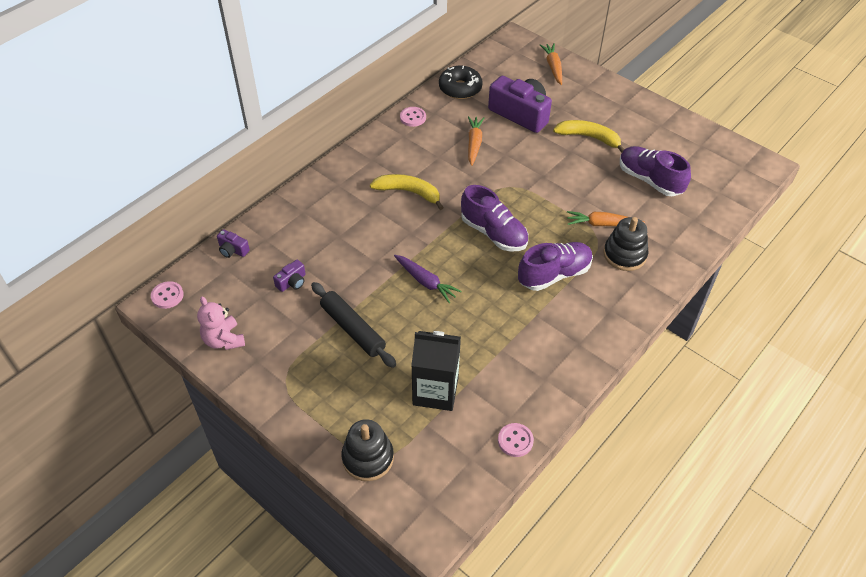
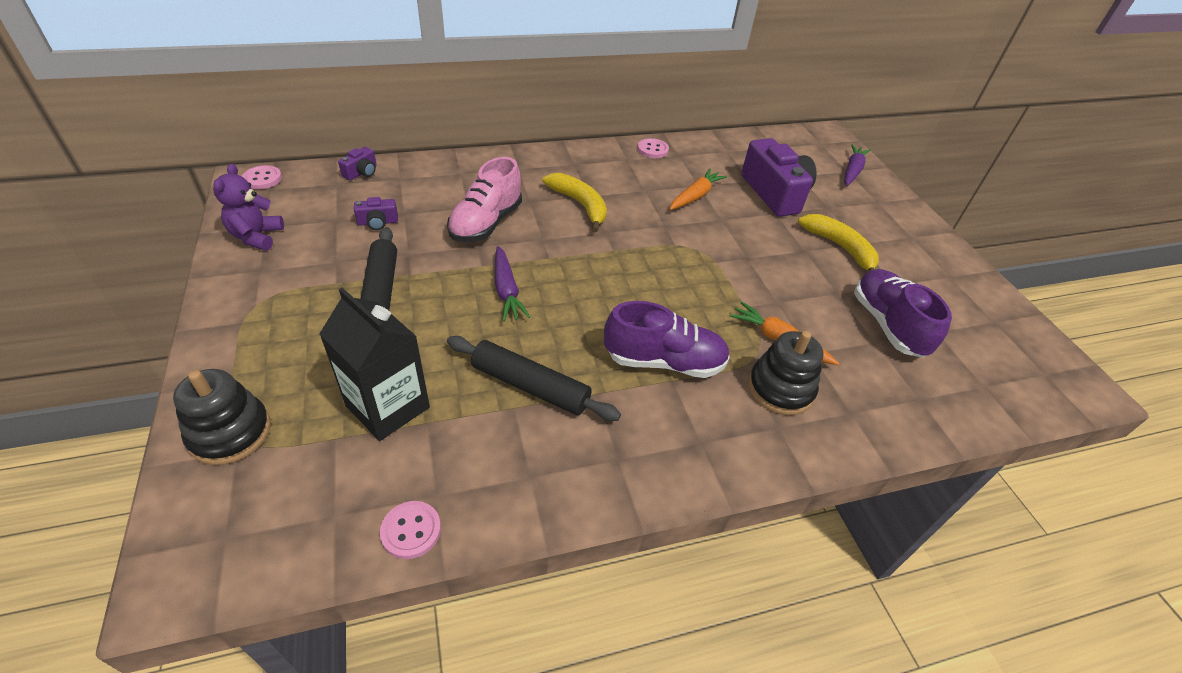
camera: 30 degrees right, 5 degrees down
pink teddy bear [197,297,245,350] -> purple teddy bear [213,164,284,250]
purple camera [217,229,250,258] -> purple camera turned 120 degrees counterclockwise [338,147,377,180]
black donut [439,66,483,99] -> none
purple shoe [461,185,528,251] -> none
orange carrot [540,43,562,85] -> purple carrot [844,144,871,186]
none -> pink shoe [447,157,522,242]
none -> black rolling pin [447,336,621,421]

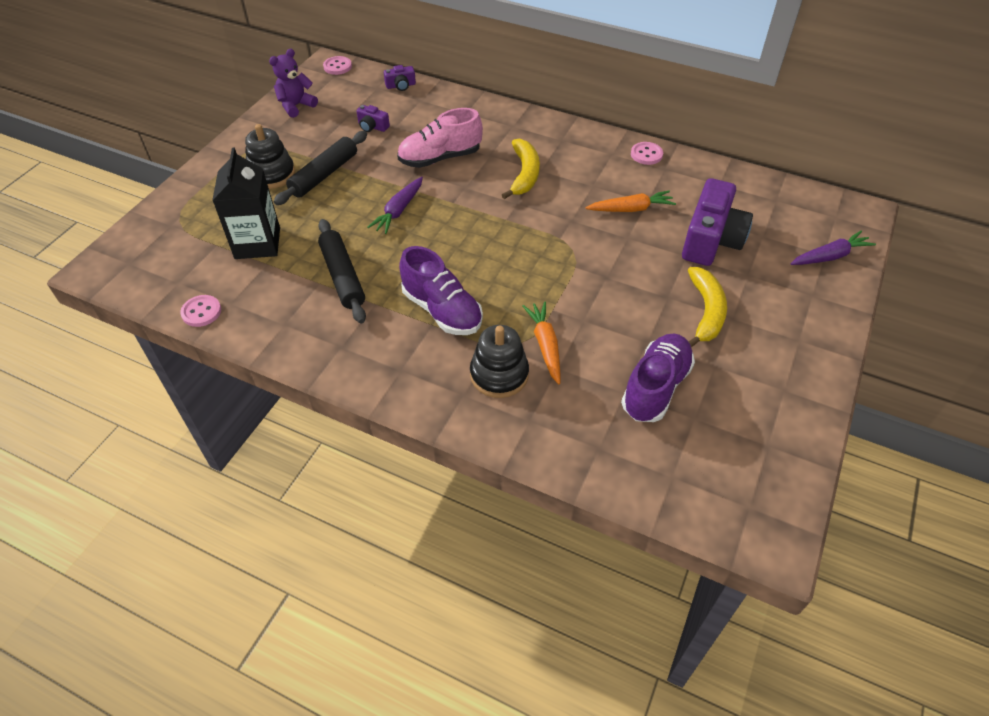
camera: 45 degrees right, 5 degrees up
black stacking toy [173,369,271,465] -> black stacking toy moved to [245,124,295,189]

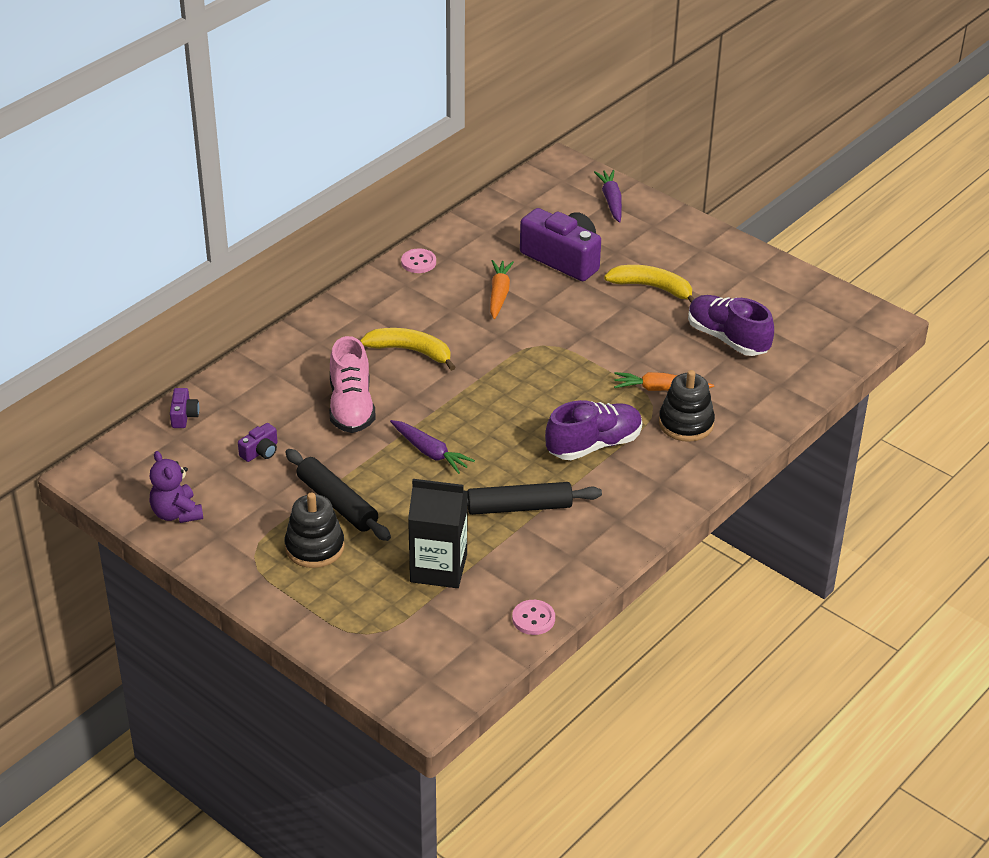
camera: 75 degrees left, 10 degrees down
pink button [323,56,352,75] -> none

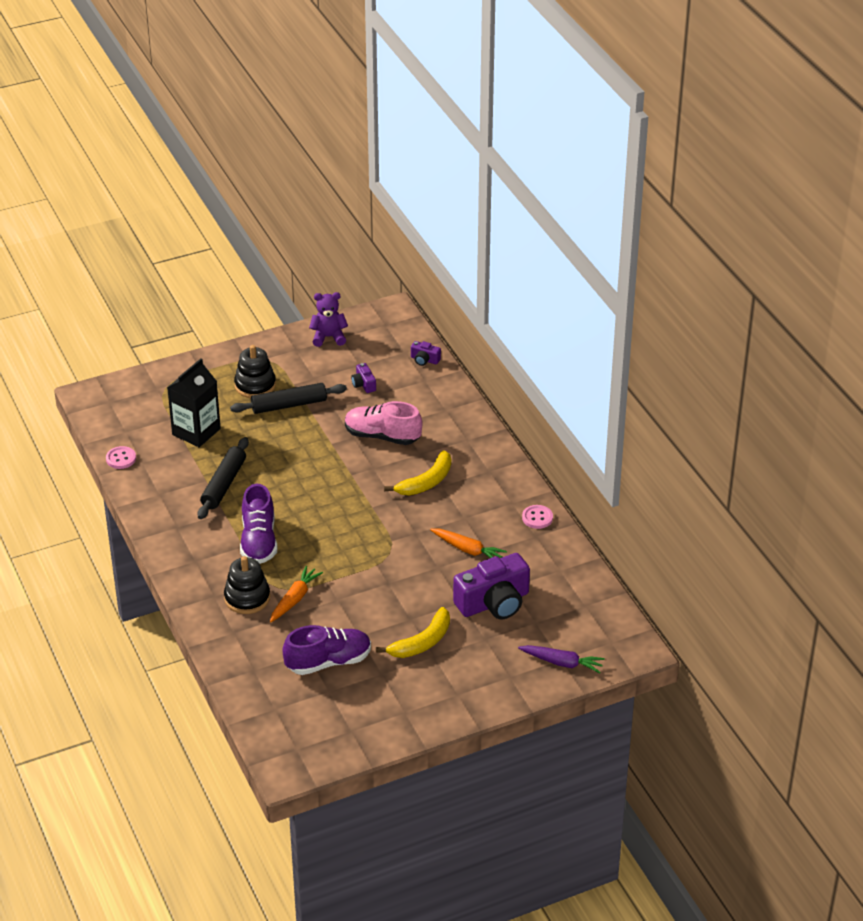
camera: 115 degrees right, 0 degrees up
purple carrot [390,420,475,474] -> none

